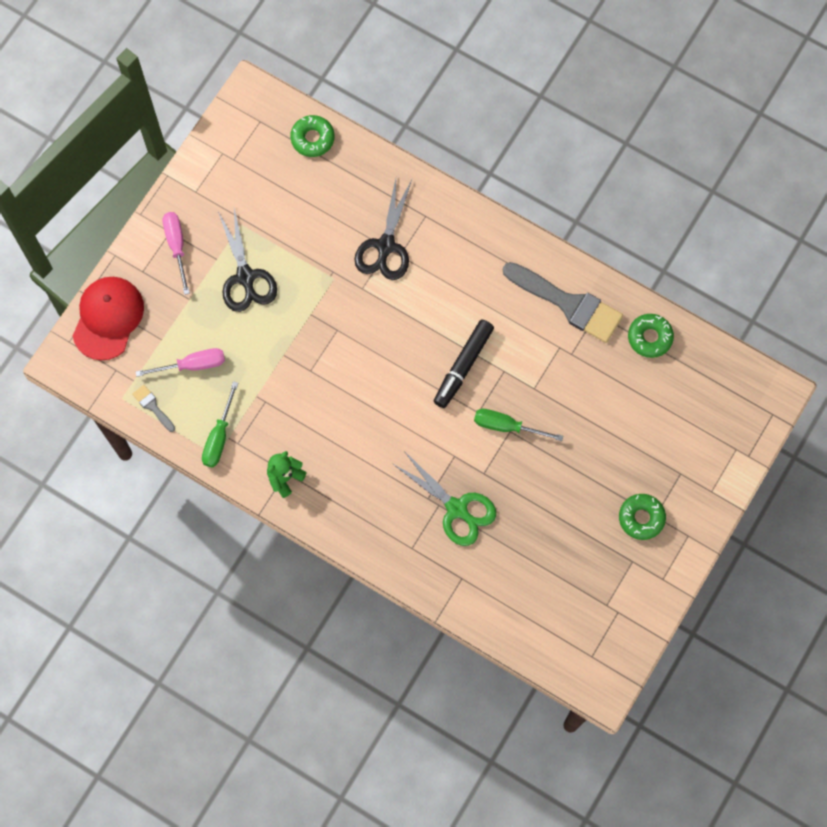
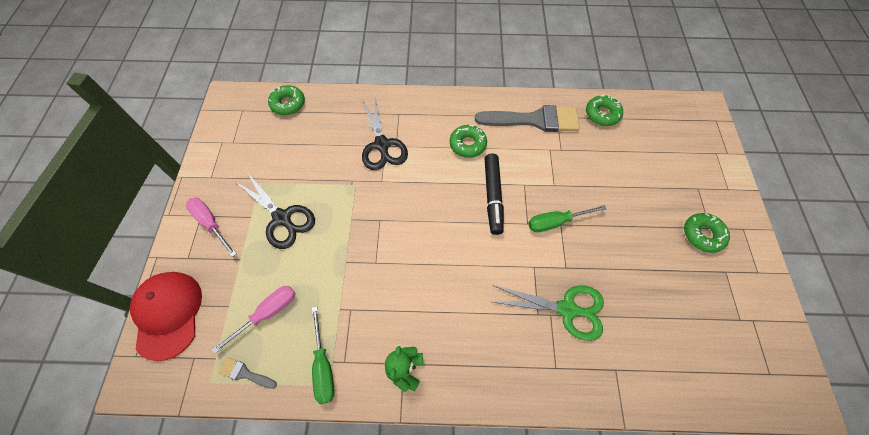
camera: 30 degrees left, 10 degrees down
none -> green donut [450,124,487,158]

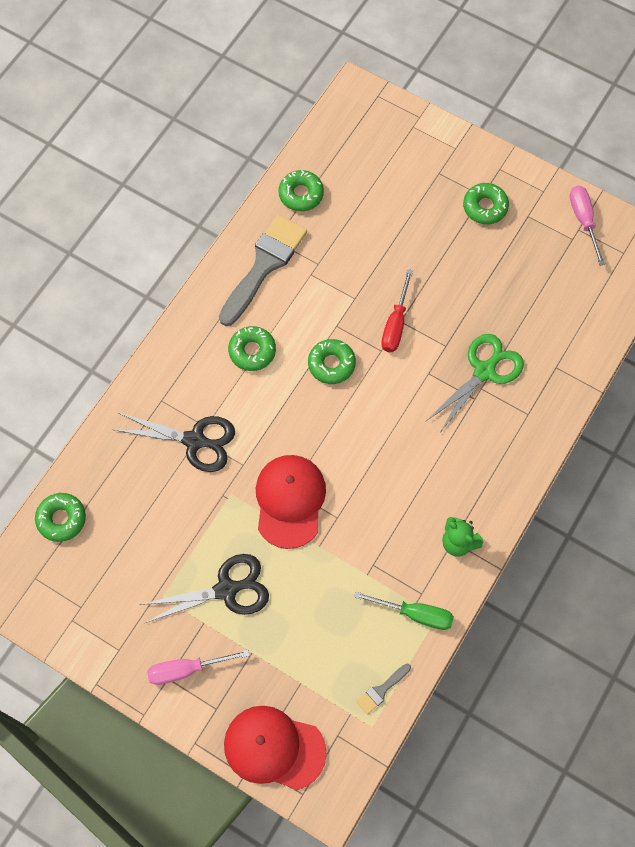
camera: 60 degrees left, 5 degrees up
pink screwdriver [212,286,295,354] -> pink screwdriver moved to [570,186,605,266]
black marker [484,153,504,235] -> green donut [308,339,356,384]
green screwdriver [528,205,607,232] -> red screwdriver [381,269,413,352]
none -> red cap [256,455,326,549]

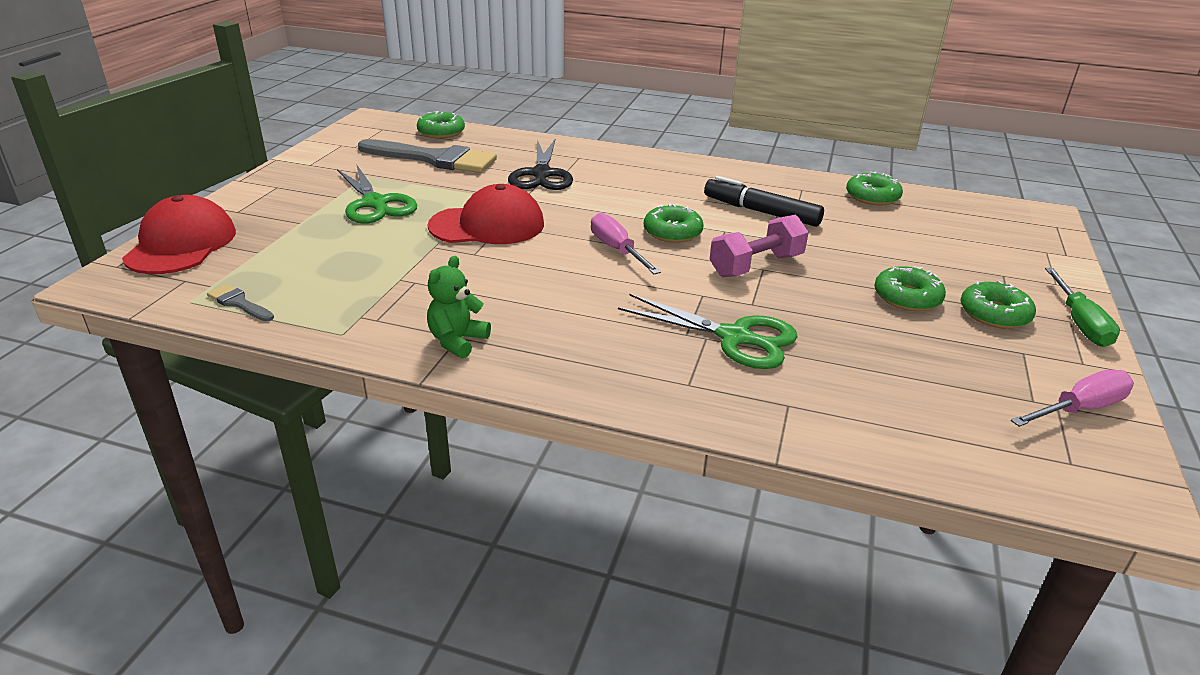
camera: 75 degrees right, 35 degrees down
black scissors [140,554,269,623] -> green scissors [337,164,417,224]
pink screwdriver [147,650,250,685] -> pink screwdriver moved to [591,213,661,274]
grey brush [219,215,307,326] -> grey brush moved to [358,139,497,173]
green donut [228,326,276,371] -> green donut moved to [874,266,946,311]
green screwdriver [354,592,454,630] -> green screwdriver moved to [1045,268,1120,347]
red screwdriver [381,269,413,352] -> pink dumbbell [709,215,809,277]
none -> black marker [704,176,824,227]

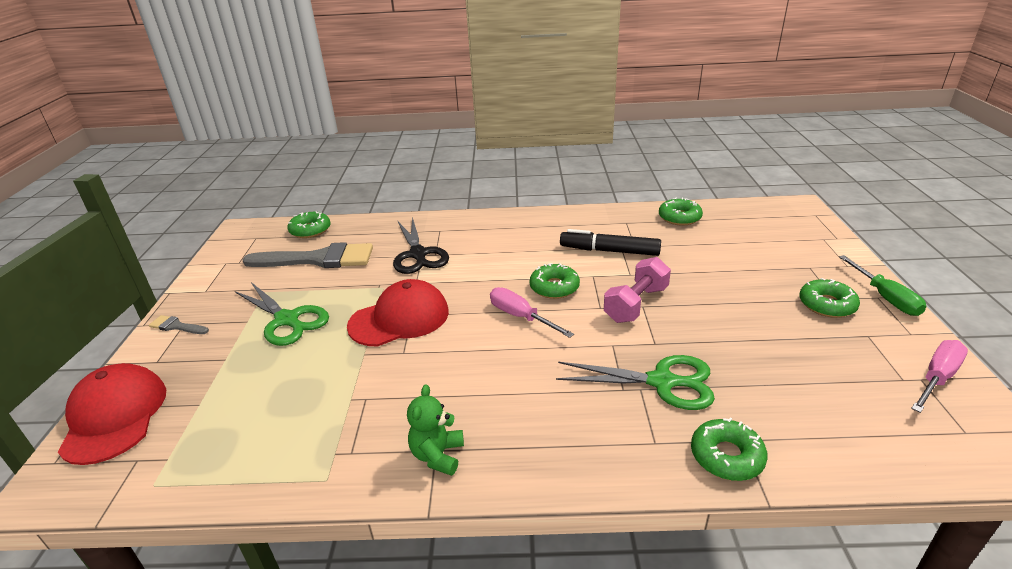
camera: 15 degrees left, 0 degrees up
grey brush [207,284,274,322] -> grey brush moved to [149,315,209,334]
green donut [874,266,946,311] -> green donut moved to [691,417,768,481]

